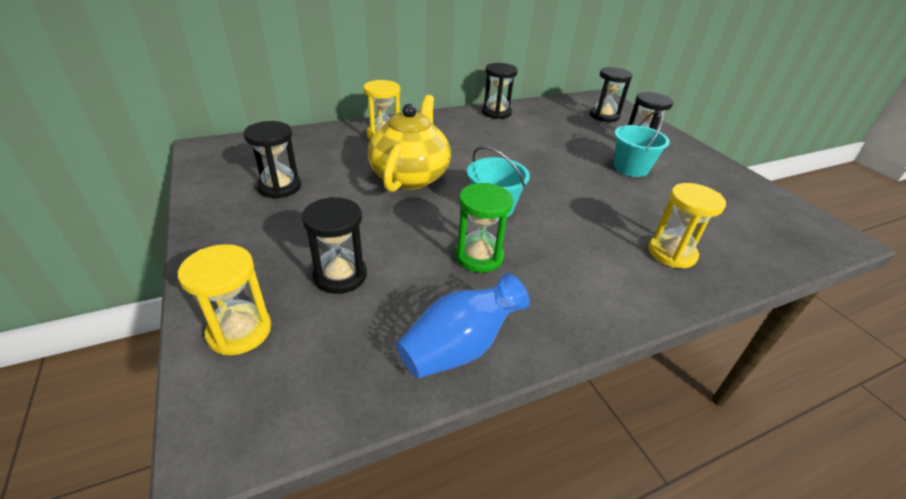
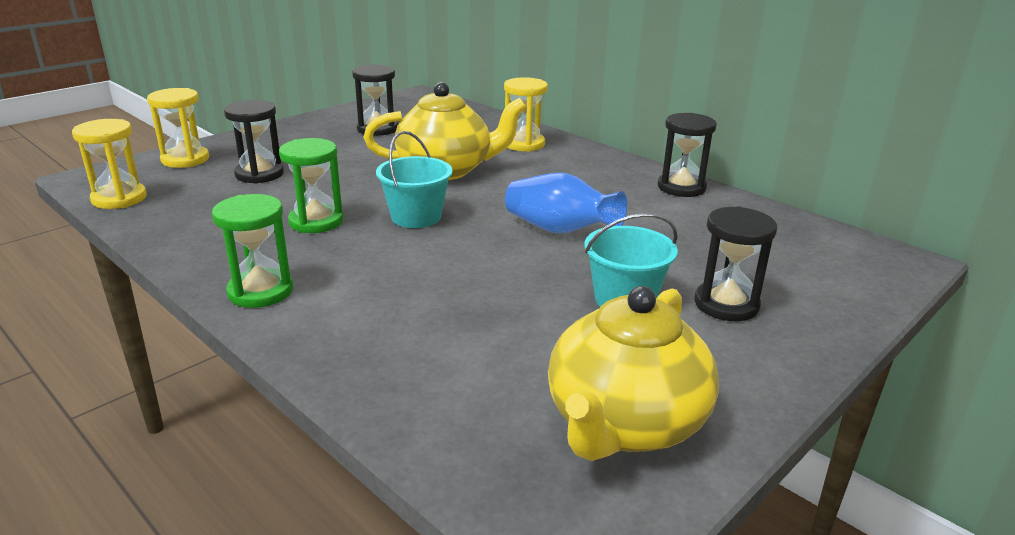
camera: 70 degrees right, 10 degrees down
blue vase [396,273,530,379] -> blue vase moved to [505,173,627,233]
black hourglass [590,67,632,122] -> none
yellow hourglass [648,183,726,268] -> yellow hourglass moved to [72,119,147,209]
none -> green hourglass [212,194,293,308]
none -> yellow teapot [548,286,719,461]

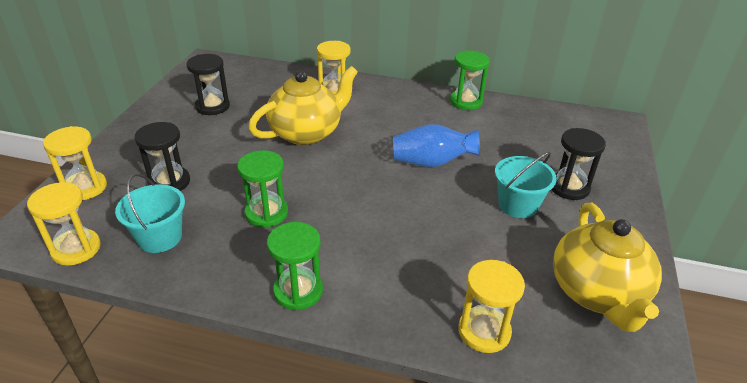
camera: 30 degrees left, 10 degrees up
turquoise bucket [376,131,453,228] -> turquoise bucket moved to [115,174,185,253]
black hourglass [658,113,717,197] -> green hourglass [450,50,490,110]
none -> yellow hourglass [458,260,525,353]

